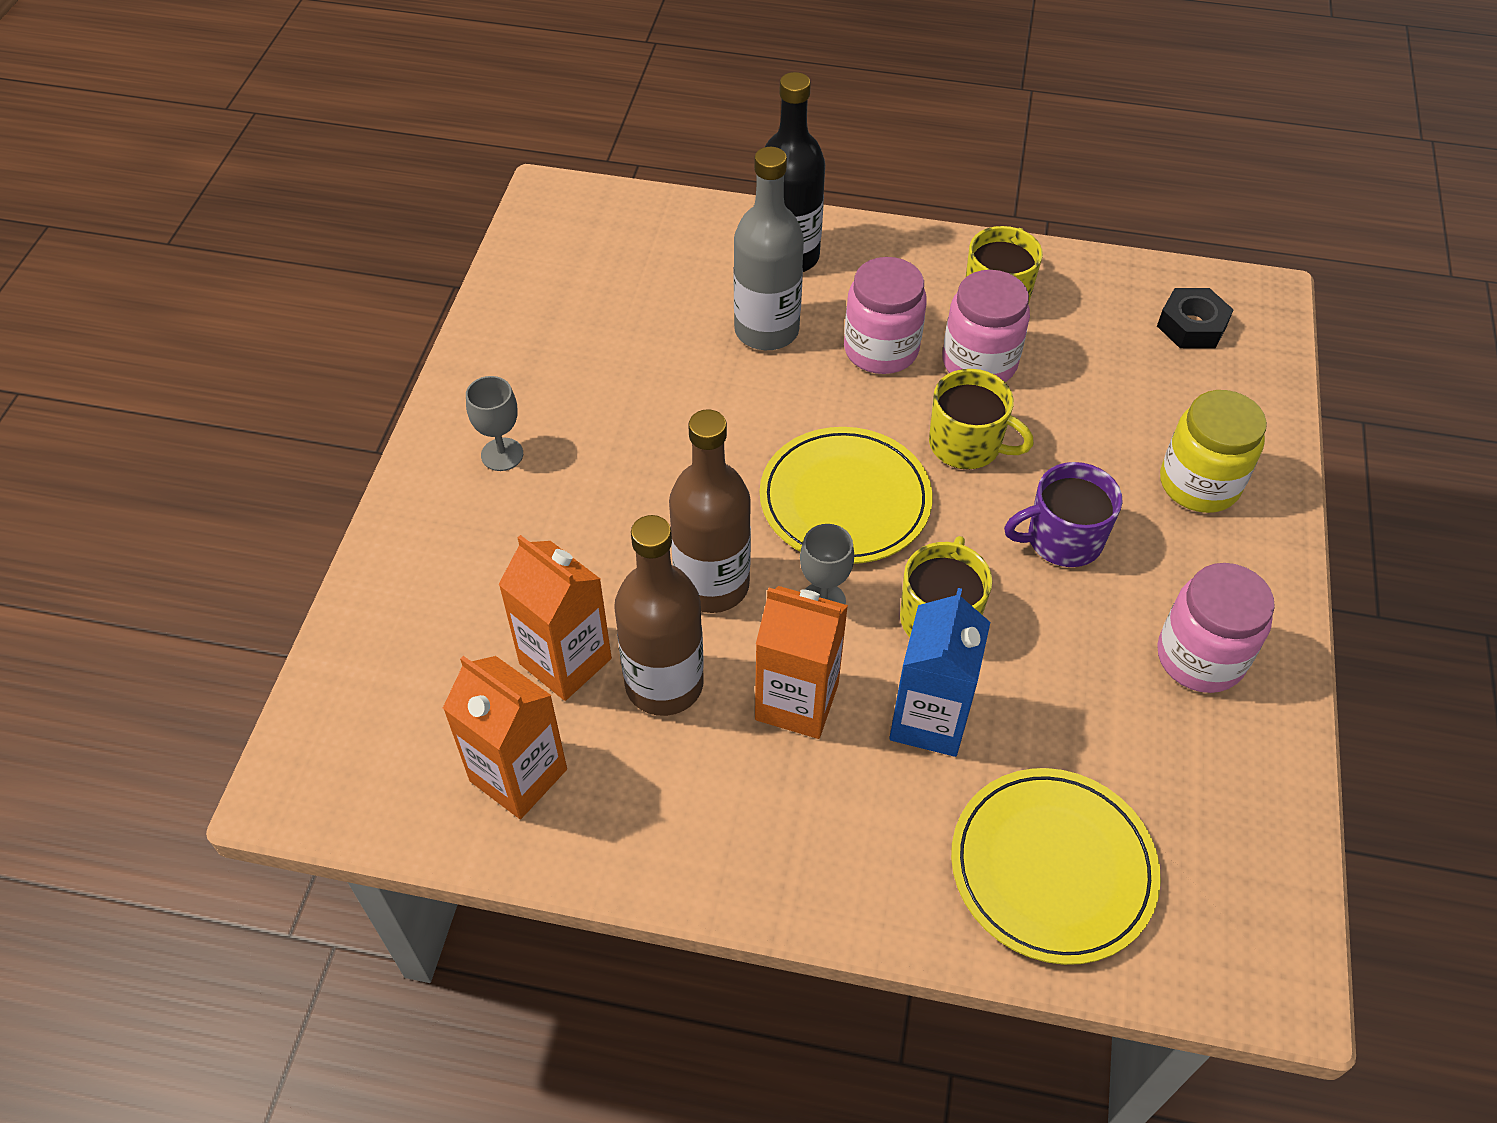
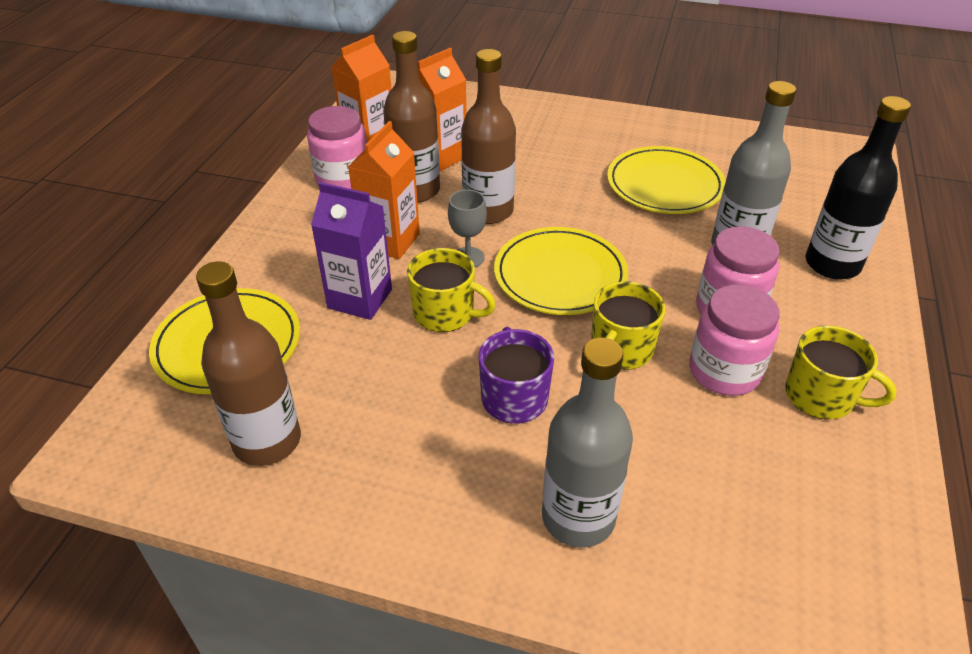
camera: 95 degrees right, 10 degrees down
grey goblet [466,376,523,471] -> none
blue carton [889,588,990,757] -> purple carton [311,182,392,320]
black nut [1157,288,1234,348] -> none
pink jar [1157,563,1275,693] -> pink jar moved to [307,106,367,189]
yellow jar [1160,390,1267,513] -> grey bottle [542,338,633,548]
none -> brown bottle [196,261,301,466]
none -> yellow plate [607,146,726,214]

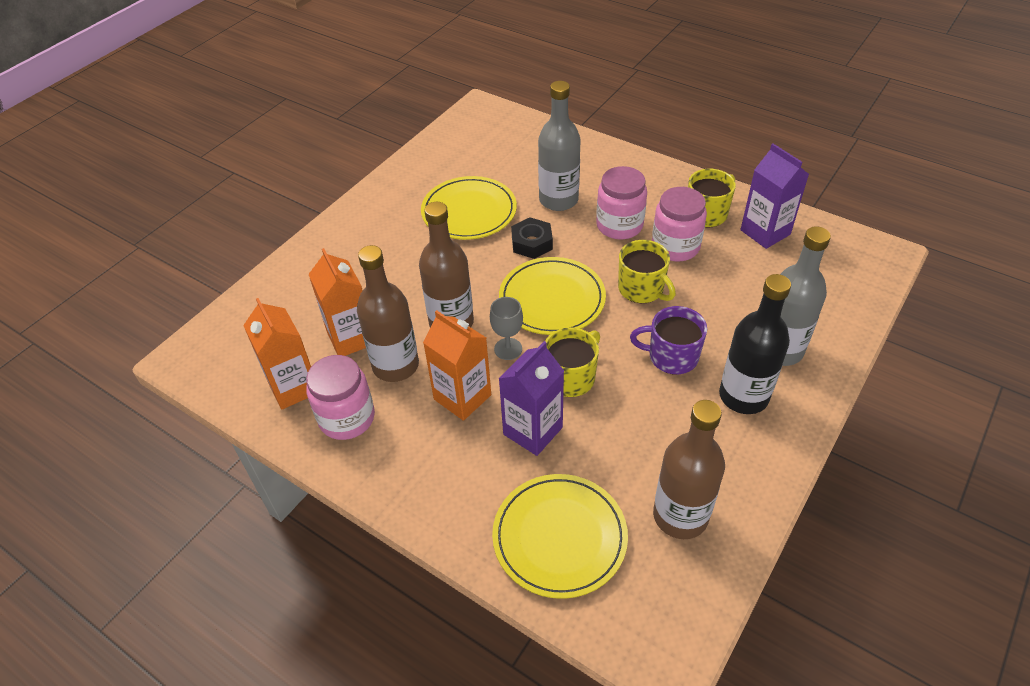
camera: 70 degrees left, 5 degrees up
black bottle [805,96,911,279] -> black bottle moved to [719,274,791,414]
none -> black nut [511,217,553,259]
none -> purple carton [740,144,809,249]

